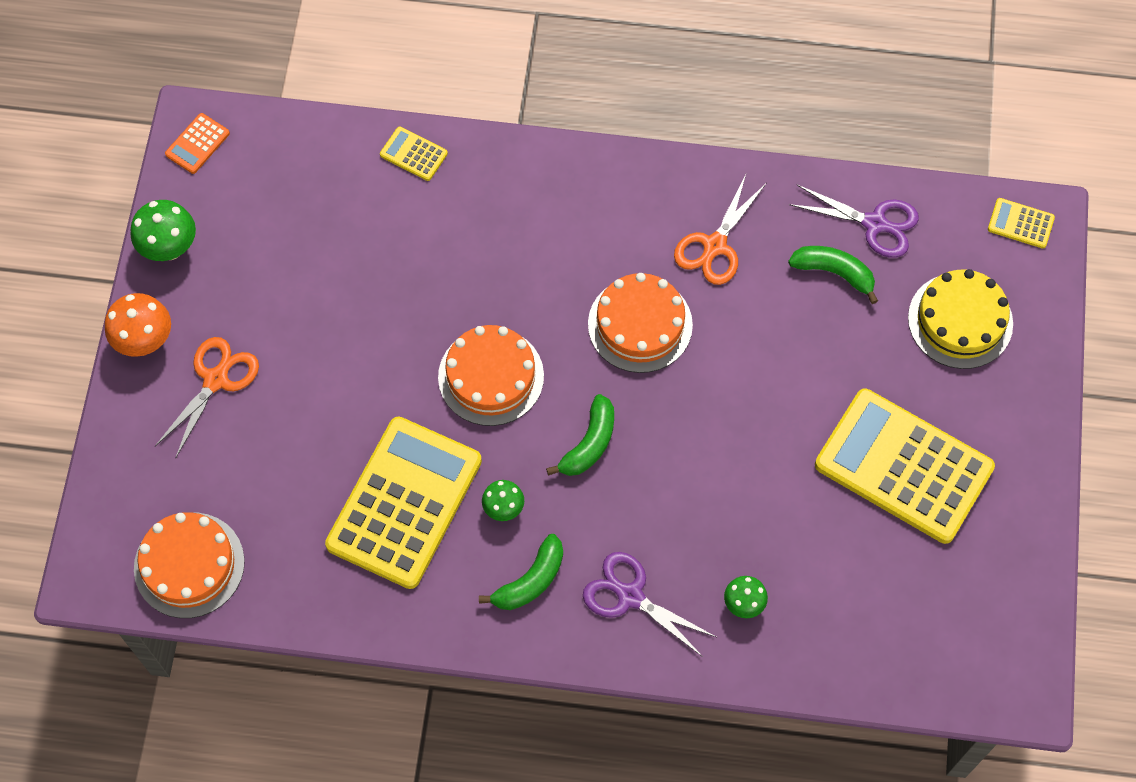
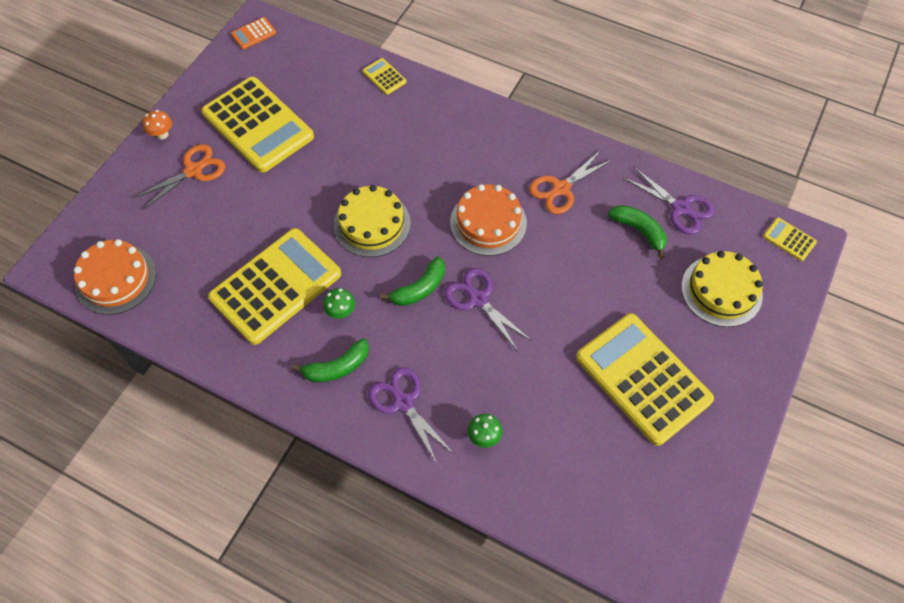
camera: 20 degrees right, 5 degrees down
orange mushroom [105,293,171,357] -> orange mushroom [143,110,172,140], size x0.63
green mushroom [130,200,196,261] -> none
orange cake [438,325,544,426] -> yellow cake [334,185,411,257]
none -> yellow calculator [201,77,314,173]
none -> purple scissors [444,268,532,351]

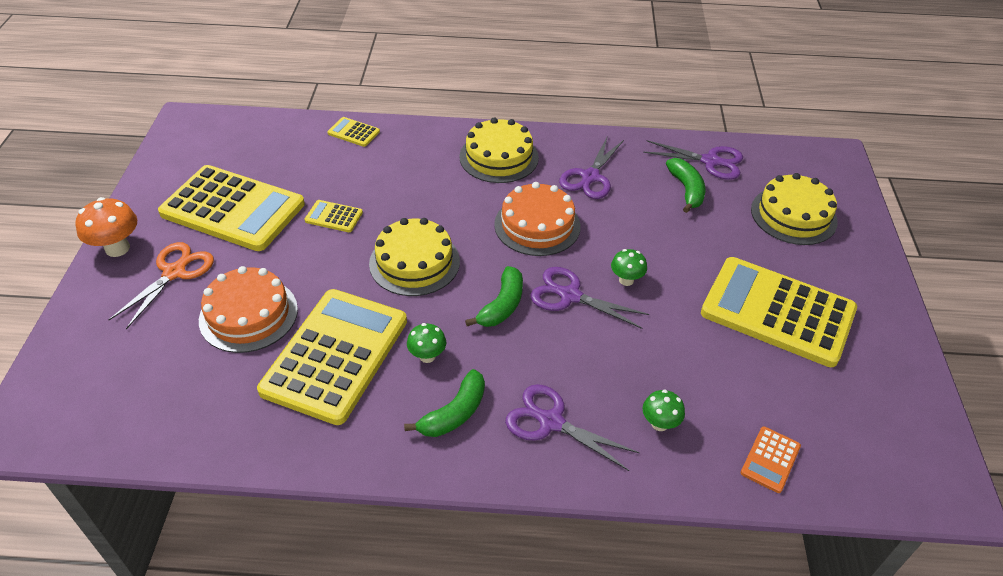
camera: 25 degrees left, 15 degrees down
orange cake [74,239,156,315] -> orange cake moved to [199,266,298,353]
orange mushroom [143,110,172,140] -> orange mushroom [75,197,137,257], size x1.60
orange calculator [231,17,276,49] -> orange calculator moved to [741,426,801,493]
orange scissors [529,150,612,214] -> purple scissors [559,137,624,199]
green banana [608,205,667,259] -> green banana turned 60 degrees clockwise [666,158,705,213]
yellow calculator [763,218,817,261] -> yellow calculator moved to [304,200,363,232]
none -> yellow cake [460,117,539,183]
none -> green mushroom [611,249,647,286]

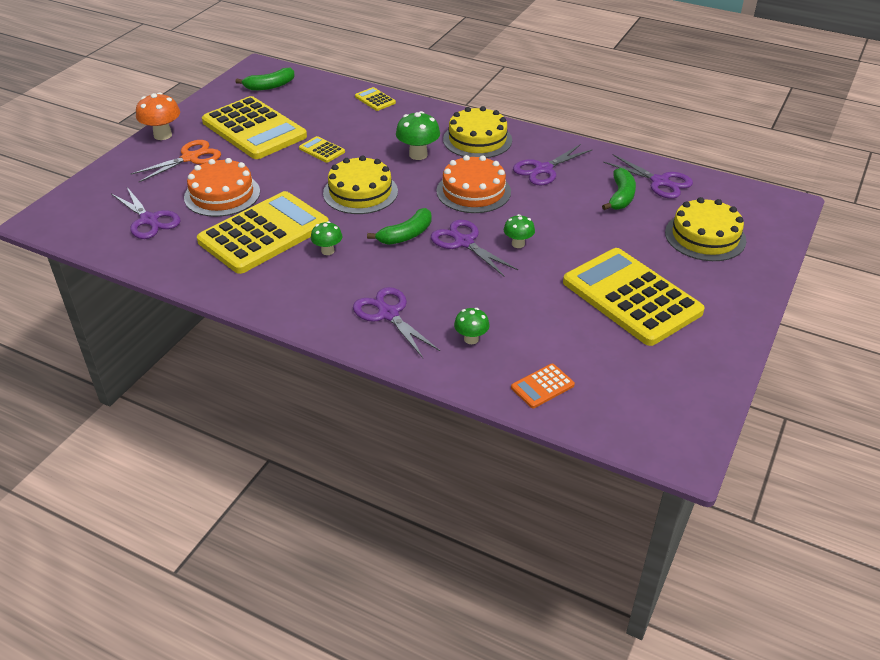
camera: 25 degrees right, 5 degrees down
green banana [404,369,485,437] -> green banana moved to [235,68,295,91]
none -> purple scissors [112,187,181,239]
none -> green mushroom [396,111,440,160]

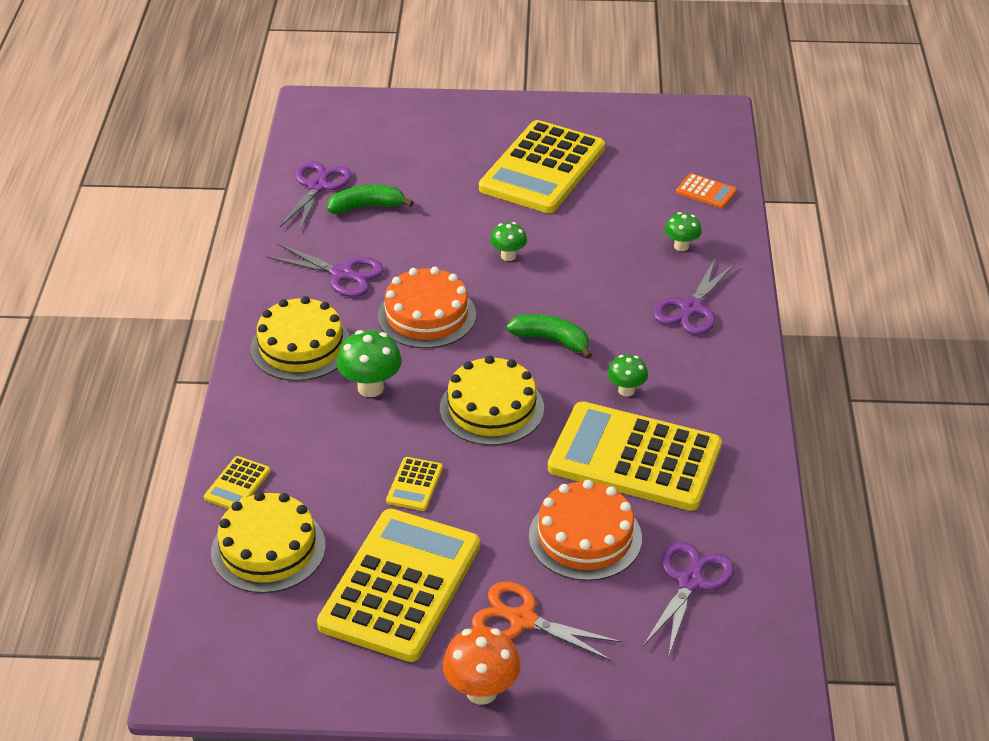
camera: 115 degrees left, 0 degrees up
green banana [235,68,295,91] -> none
purple scissors [431,220,518,277] -> none
yellow cake [665,197,746,261] -> yellow cake moved to [211,492,326,593]

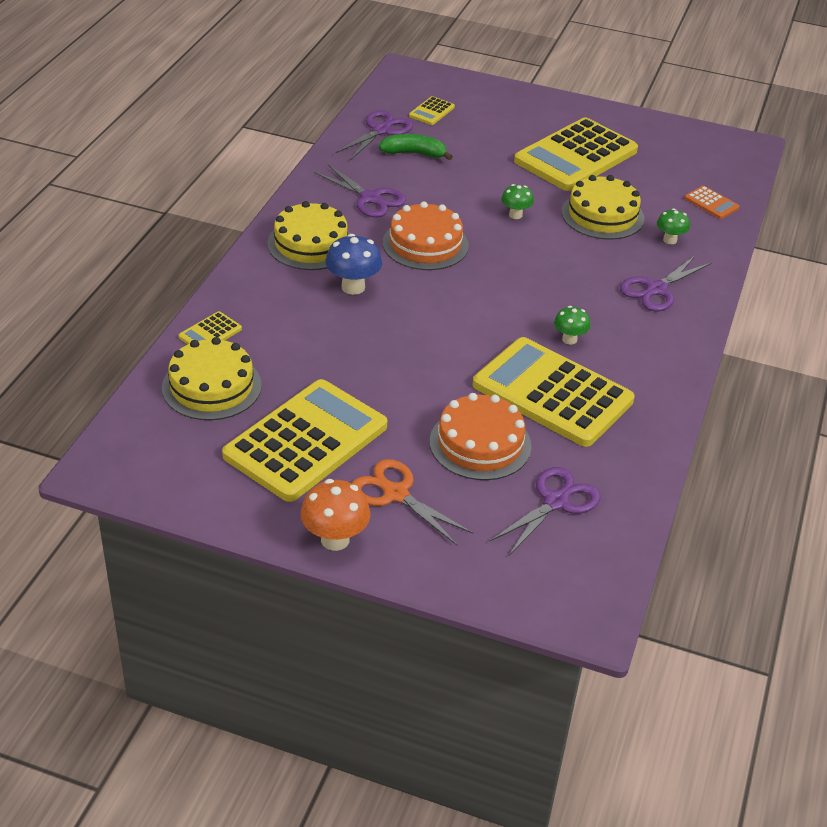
camera: 15 degrees right, 0 degrees up
green mushroom [337,330,402,397] -> blue mushroom [325,234,382,295]
yellow calculator [386,457,443,511] -> yellow calculator moved to [409,96,455,125]
yellow cake [440,356,544,446] -> yellow cake moved to [561,175,645,240]
green banana [506,314,592,359] -> none

